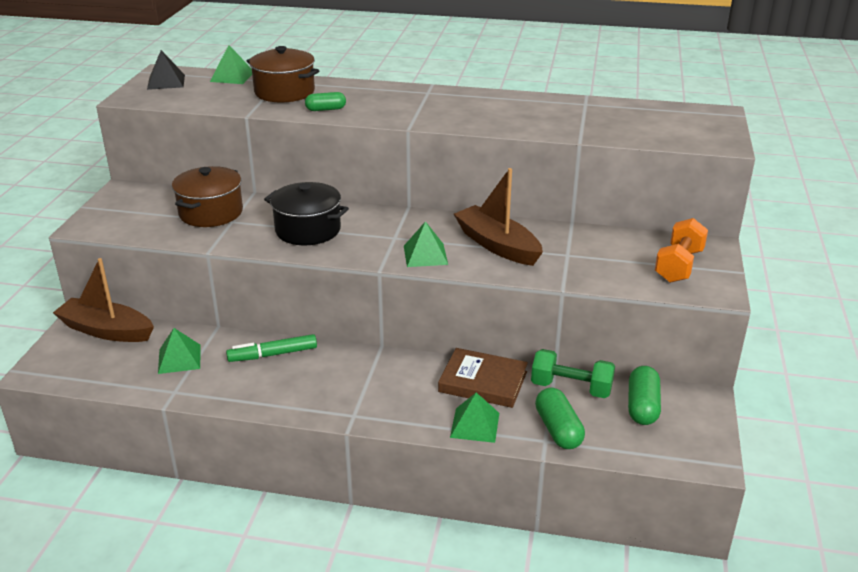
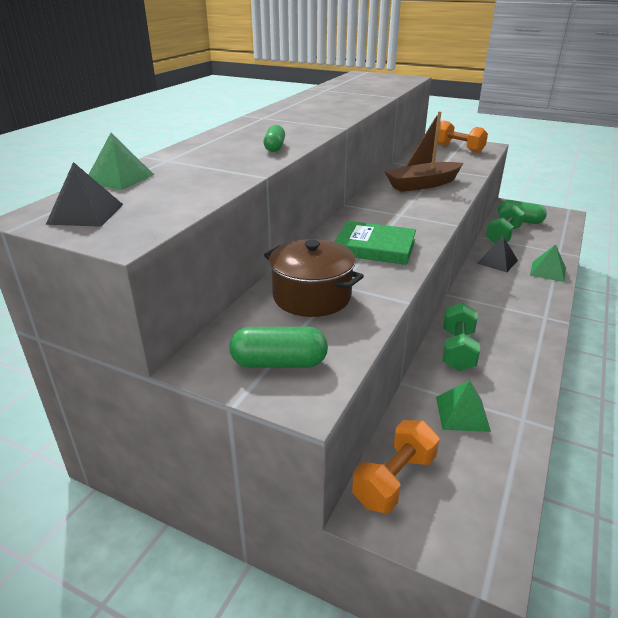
camera: 75 degrees left, 0 degrees up
brown boat [53,258,154,342] -> orange dumbbell [352,420,440,513]
green marker [226,334,317,362] -> green dumbbell [443,303,480,371]
brown pot [247,46,319,103] -> none
black pot [264,182,349,245] -> green book [334,221,416,265]
green pyramid [404,221,448,267] -> none
brown book [438,348,528,408] -> black pyramid [477,236,518,272]
green capsule [535,388,585,449] -> green capsule moved to [229,327,328,368]

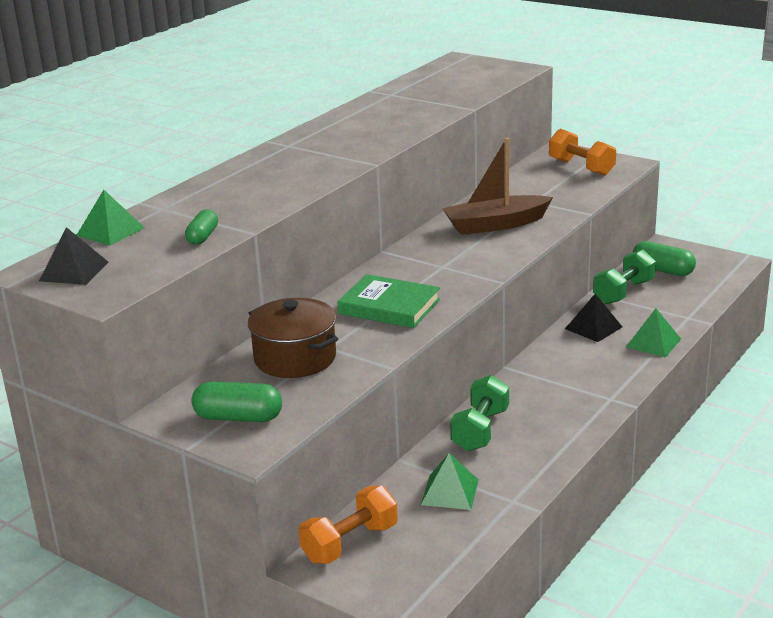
camera: 10 degrees right, 5 degrees down
green capsule [264,125,285,152] -> green capsule moved to [185,209,218,245]

